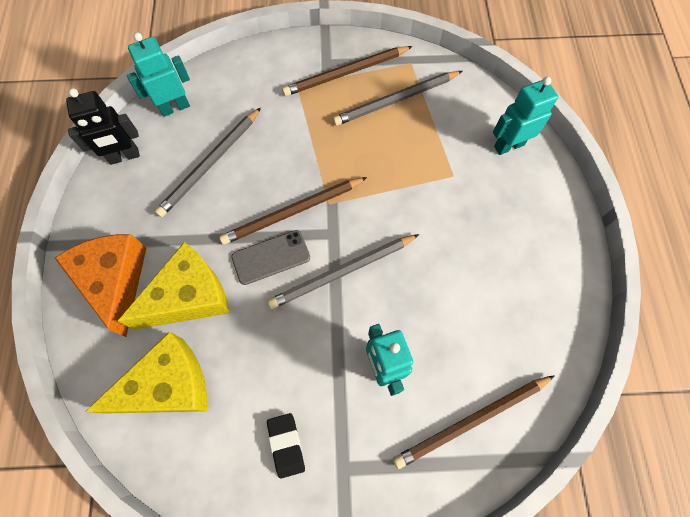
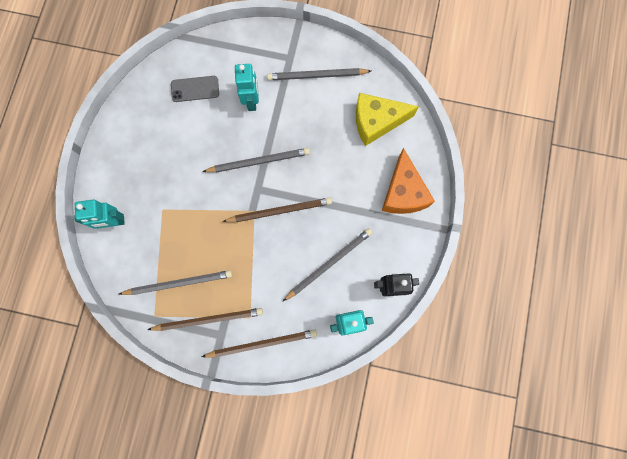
camera: 165 degrees left, 10 degrees up
yellow cheese [117,242,229,330] -> none
grey phone [231,230,310,285] -> grey phone moved to [171,76,219,102]
black eraser [267,413,305,479] -> grey pencil [267,68,371,80]
brown pencil [393,375,555,469] -> brown pencil moved to [202,329,317,358]

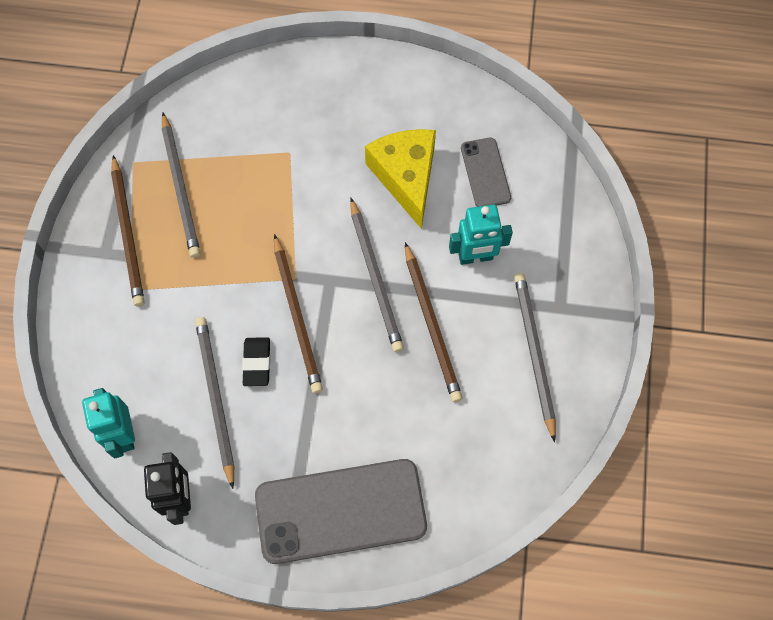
camera: 85 degrees right, 10 degrees down
turquoise robot [74,199,125,229] -> none
brown pencil [202,329,317,358] -> brown pencil moved to [405,242,462,402]
grey pencil [283,228,373,301] -> grey pencil turned 150 degrees counterclockwise [195,317,234,489]
yellow cheese [356,93,419,146] -> yellow cheese moved to [365,129,436,229]
orange cheese [382,148,435,214] -> grey phone [255,459,427,564]
none -> black eraser [242,337,271,386]

